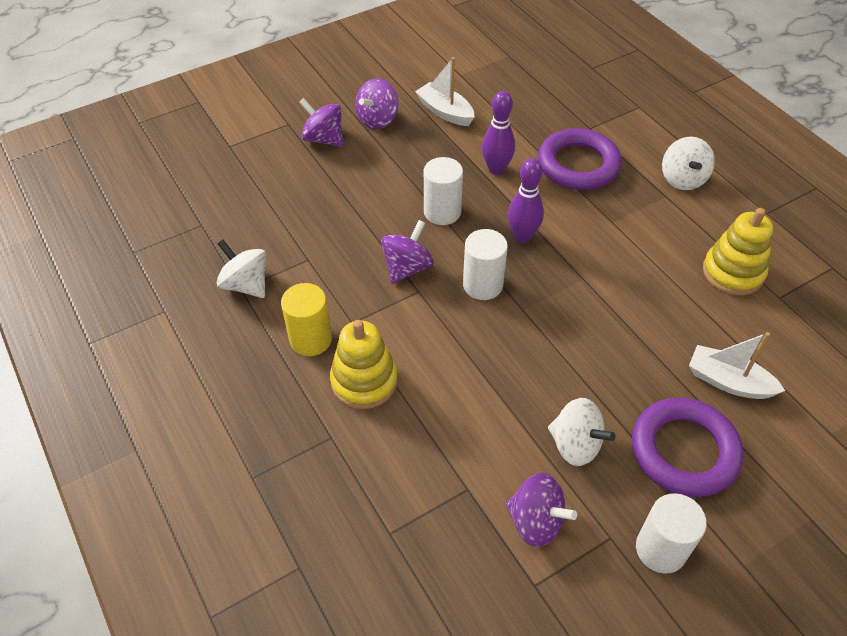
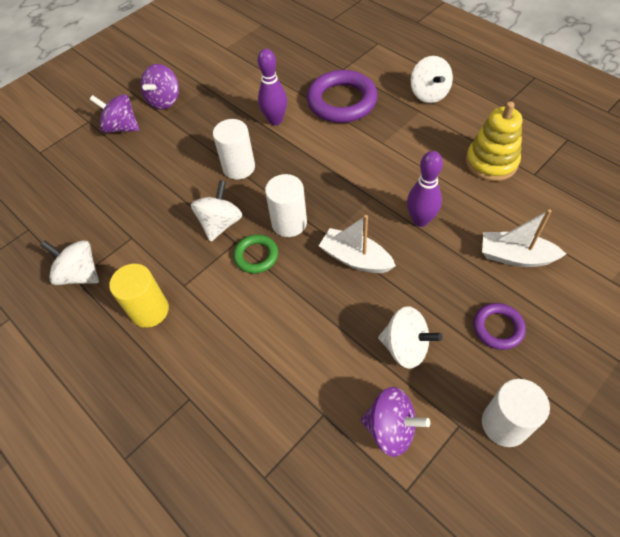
camera: 10 degrees left, 5 degrees up
yellow stacking toy [330,320,398,409] -> none
purple spinning top [381,220,434,284] -> white spinning top [191,180,242,242]
white boat [415,57,475,126] -> white boat moved to [319,215,396,273]
purple bowling pin [508,158,544,243] -> purple bowling pin moved to [407,151,443,227]
purple ring [632,397,744,497] -> purple ring [473,303,526,350], size x0.53
none -> green ring [233,234,278,273]

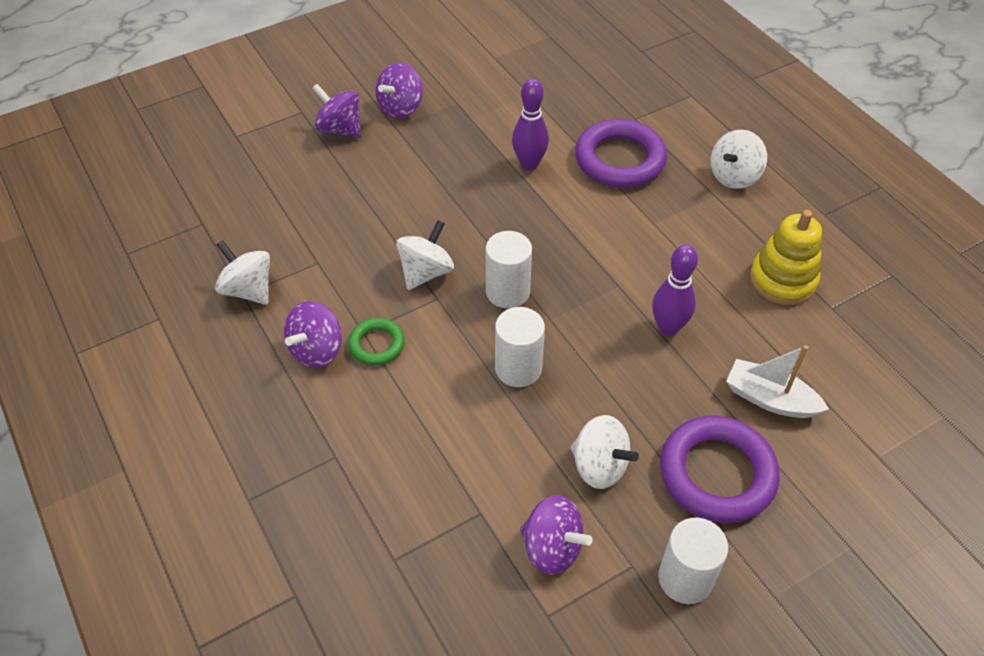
camera: 10 degrees right, 5 degrees down
yellow cylinder [109,264,169,328] -> purple spinning top [284,301,342,368]
white cylinder [213,119,255,180] -> white cylinder moved to [495,307,545,387]
green ring [233,234,278,273] -> green ring moved to [348,318,405,365]
white boat [319,215,396,273] -> none
white spinning top [411,56,453,103] -> white spinning top turned 45 degrees clockwise [711,130,767,189]
purple ring [473,303,526,350] -> purple ring [660,416,780,523], size x1.89

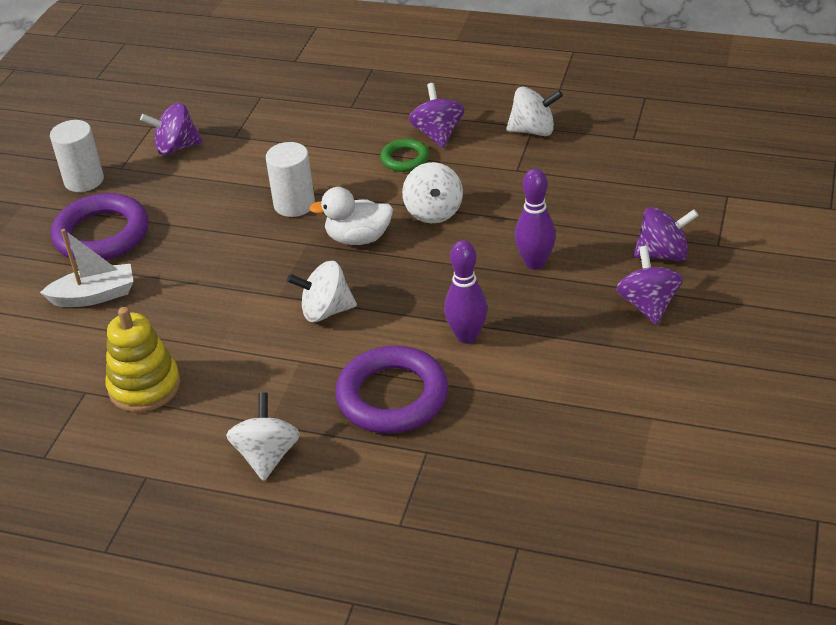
camera: 140 degrees right, 10 degrees down
white cylinder [486,231,532,309] -> white duck [309,187,393,245]
white spinning top [570,415,639,489] -> white spinning top moved to [287,261,357,322]
purple bowling pin [652,245,698,336] -> purple bowling pin moved to [515,168,556,270]

